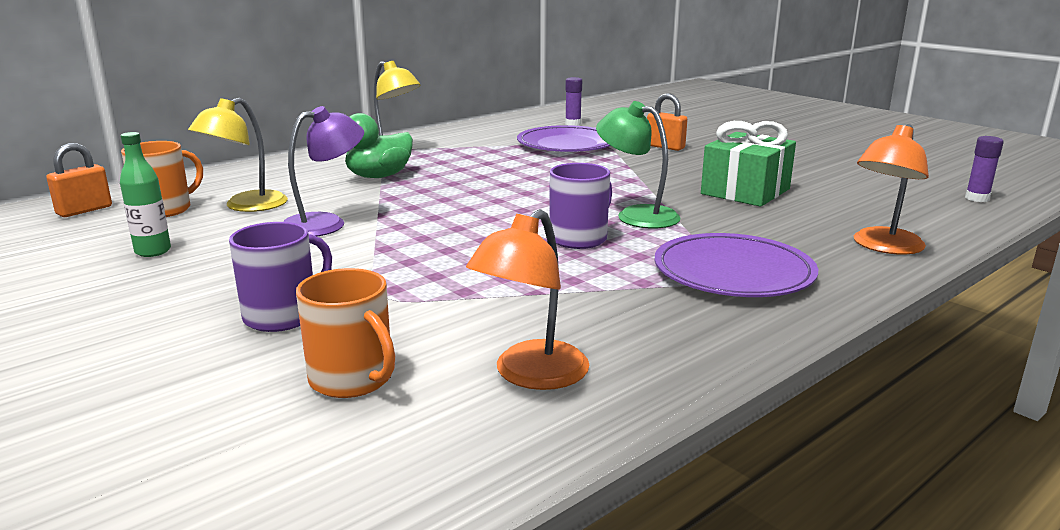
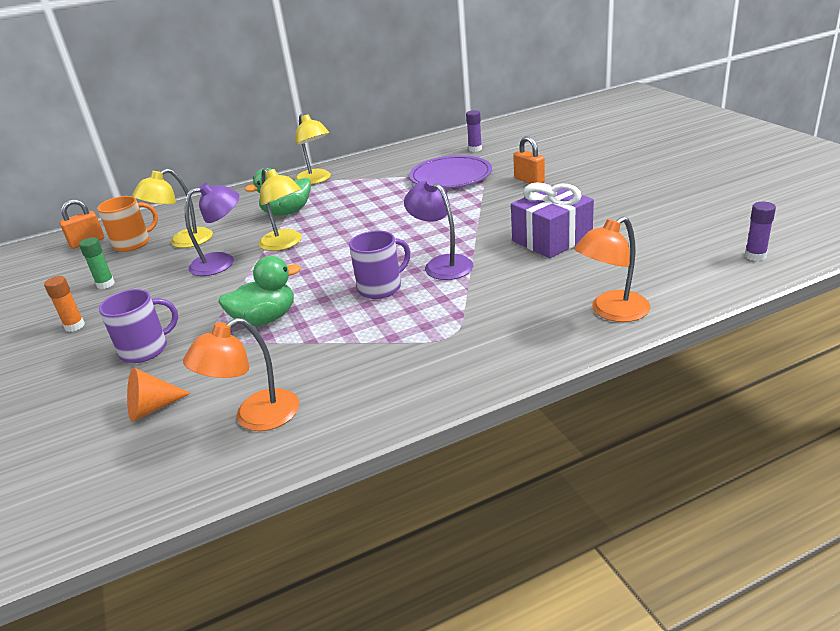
camera: 20 degrees right, 10 degrees up
green bottle [120,132,171,257] -> green glue stick [79,238,115,289]
orange mug [296,268,395,398] -> orange cone [127,367,191,422]
green lamp [596,101,680,228] -> purple lamp [404,178,473,280]
purple plate [654,233,818,297] -> none
green gift [701,121,796,207] -> purple gift [511,182,594,258]
none -> orange glue stick [44,276,85,332]
none -> green duck [218,256,301,326]
none -> yellow lamp [259,168,302,251]

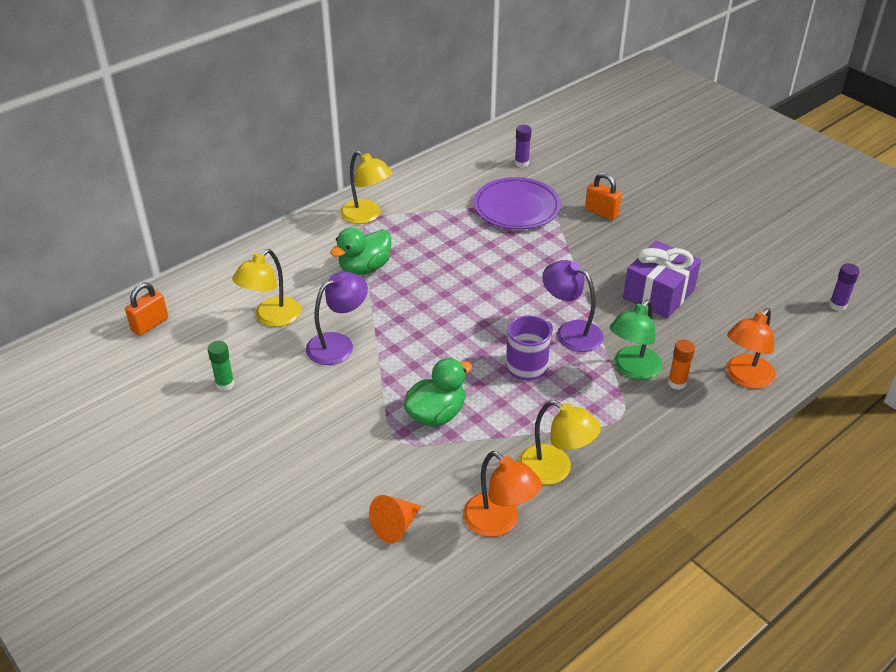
camera: 20 degrees left, 10 degrees up
orange glue stick [44,276,85,332] -> orange glue stick moved to [668,339,695,390]
orange mug [97,196,158,252] -> none
purple mug [99,289,178,363] -> none
orange lamp [183,318,299,431] -> orange lamp turned 75 degrees counterclockwise [463,451,542,537]
yellow lamp [259,168,302,251] -> yellow lamp moved to [518,400,601,485]
none -> green lamp [610,299,662,380]

